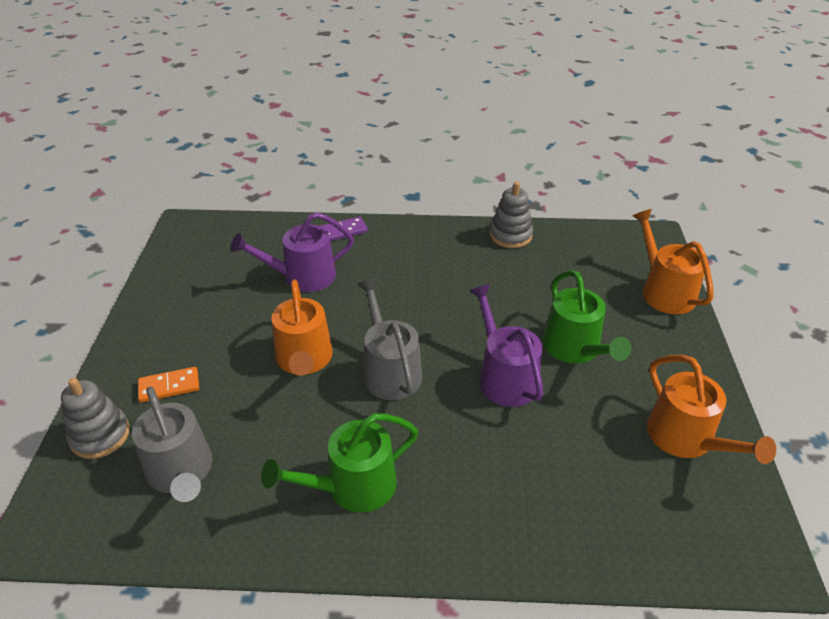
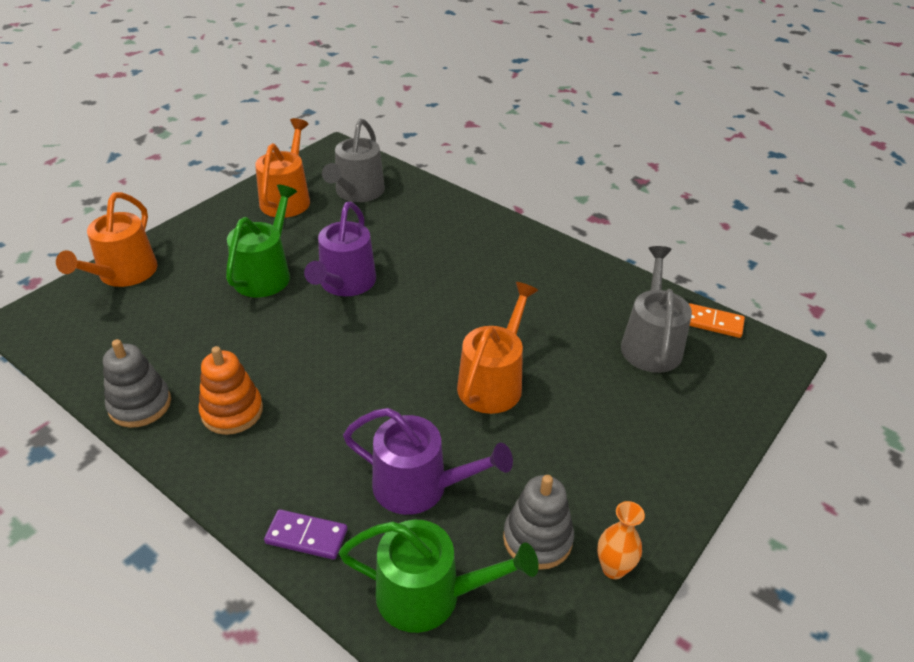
camera: 145 degrees left, 0 degrees up
grey stacking toy [61,378,130,459] -> grey stacking toy moved to [503,475,574,570]
orange domino [138,367,199,403] -> orange domino moved to [688,303,745,338]
green watering can [261,413,418,513] -> green watering can moved to [339,520,539,633]
grey watering can [357,278,422,400] -> grey watering can moved to [322,119,385,202]
none -> orange stacking toy [199,346,263,435]
none -> orange vase [597,501,645,579]

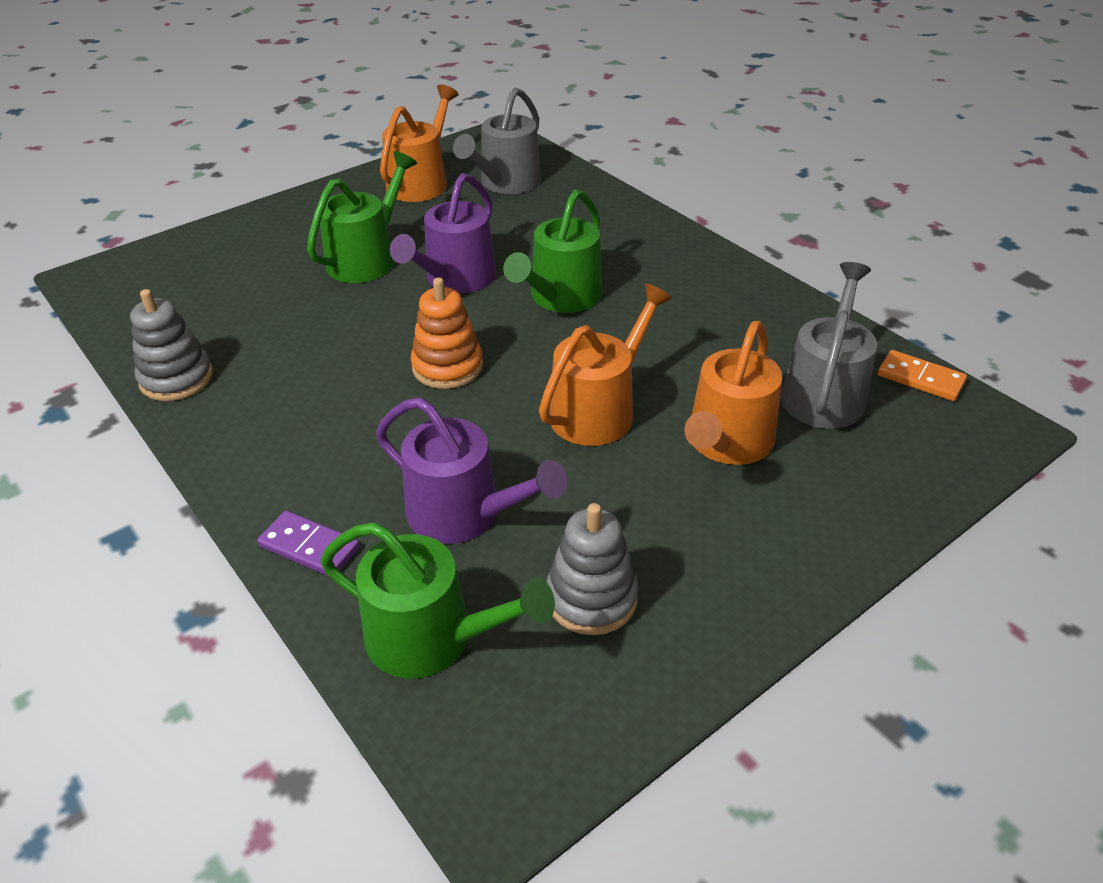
camera: 15 degrees right, 0 degrees up
orange watering can [56,192,158,287] -> orange watering can moved to [684,321,782,465]
orange stacking toy [199,346,263,435] -> orange stacking toy moved to [411,277,483,389]
orange vase [597,501,645,579] -> none
none -> green watering can [503,189,603,313]

